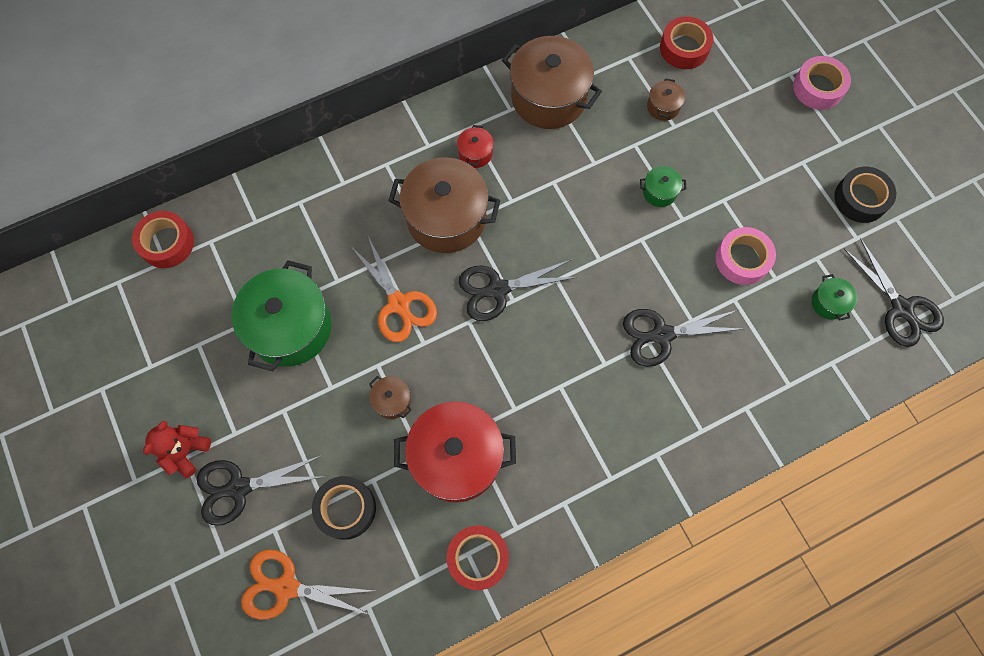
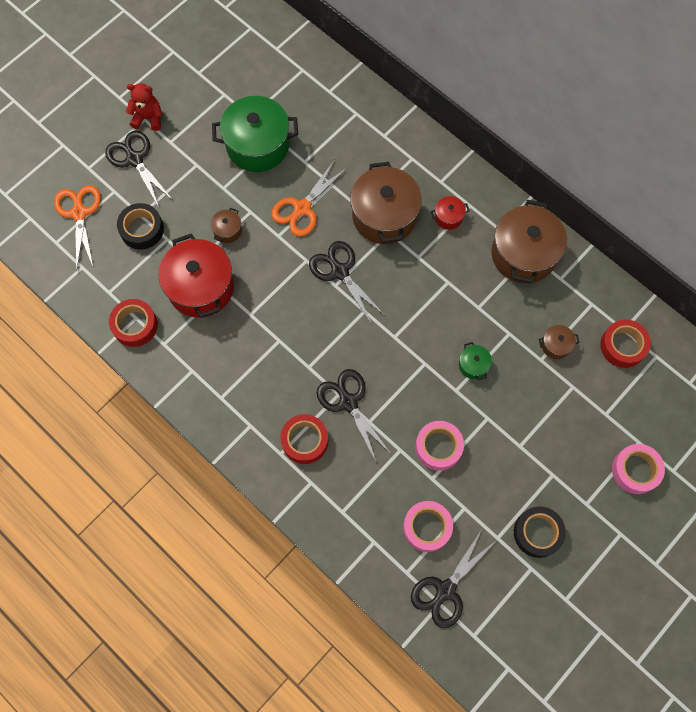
camera: 70 degrees right, 0 degrees up
red tape [132,211,194,268] -> red tape moved to [280,414,328,464]
green pot [812,274,857,321] -> pink tape [403,501,453,552]

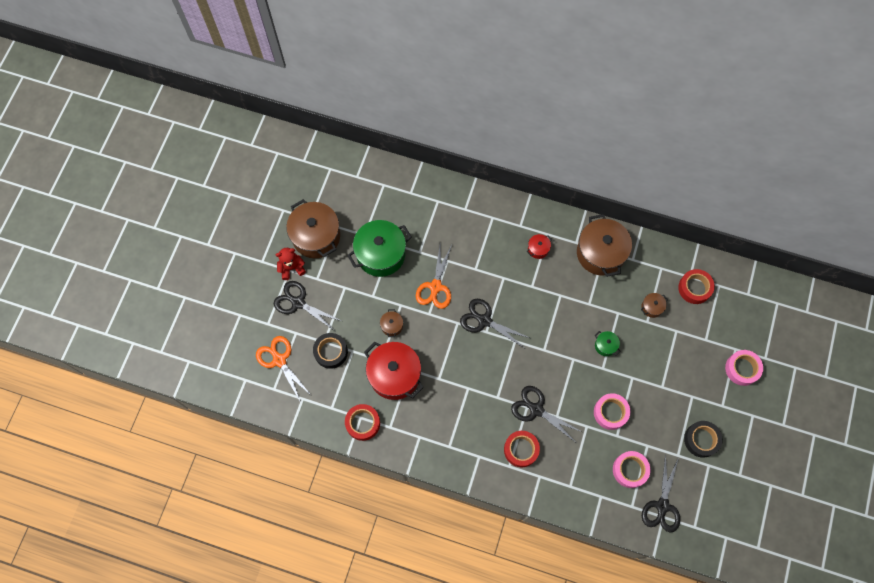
camera: 25 degrees left, 0 degrees up
brown pot [350,162,422,244] -> brown pot moved to [286,199,340,258]

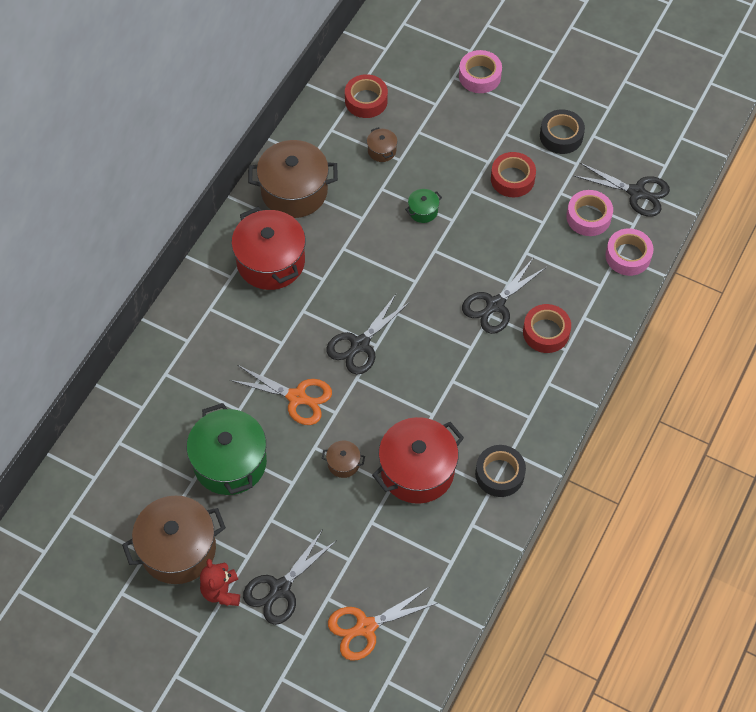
camera: 80 degrees left, 10 degrees down
black tape [313,333,348,369] -> black tape moved to [475,445,526,497]
red tape [345,404,380,441] -> red tape moved to [491,152,536,197]
red pot [527,234,552,259] -> red pot [231,207,306,290], size x2.28
pink tape [594,393,630,430] -> pink tape moved to [605,228,654,276]

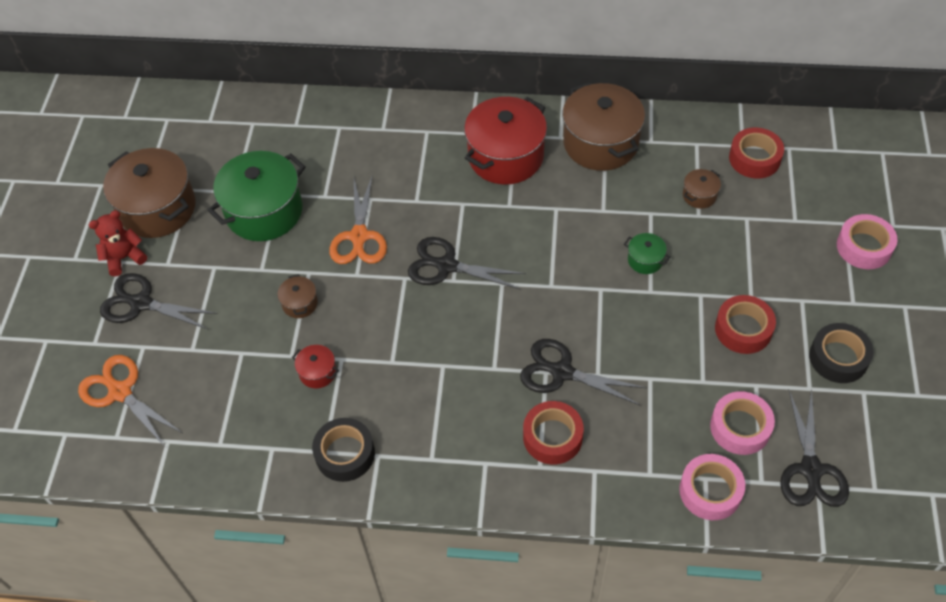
camera: 70 degrees right, 5 degrees down
red pot [372,417,464,504] -> red pot [292,345,339,388], size x0.44

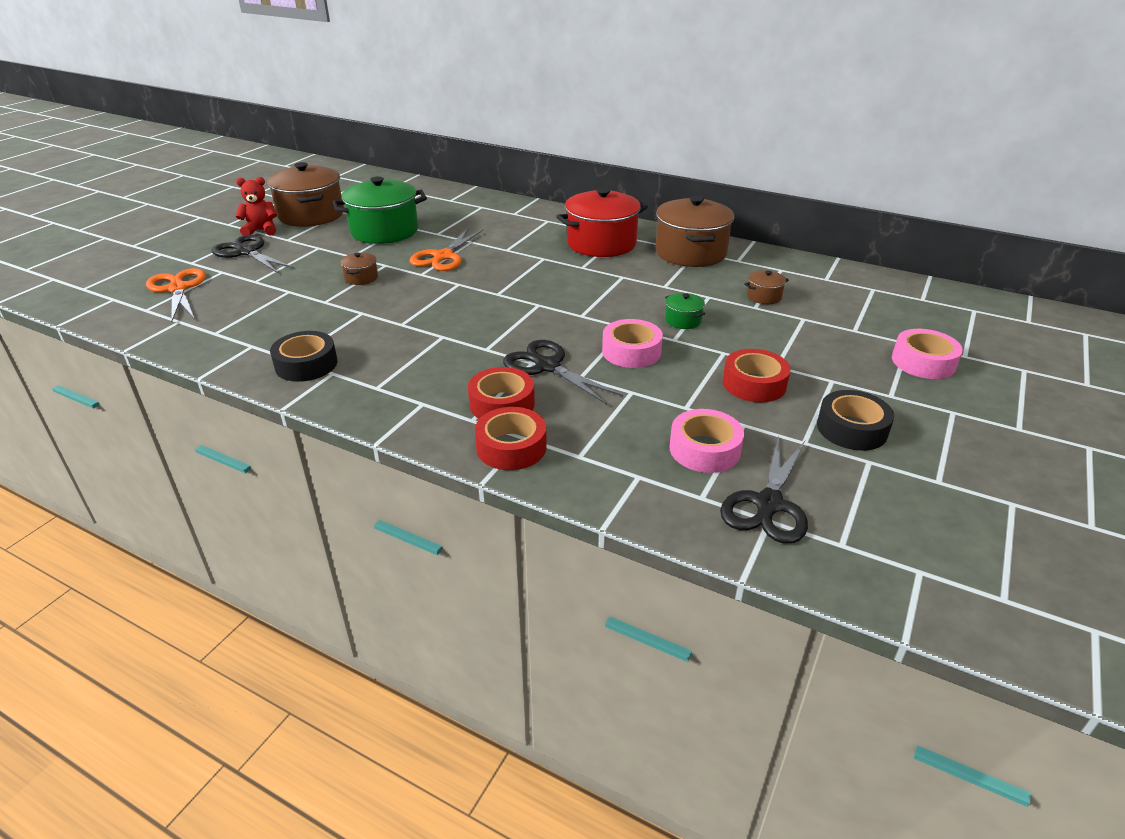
camera: 20 degrees right, 20 degrees down
red pot [292,345,339,388] -> none
black scissors [408,237,526,290] -> none
pink tape [679,454,745,520] -> pink tape moved to [602,319,663,368]
red tape [729,128,784,178] -> red tape moved to [475,407,547,470]

